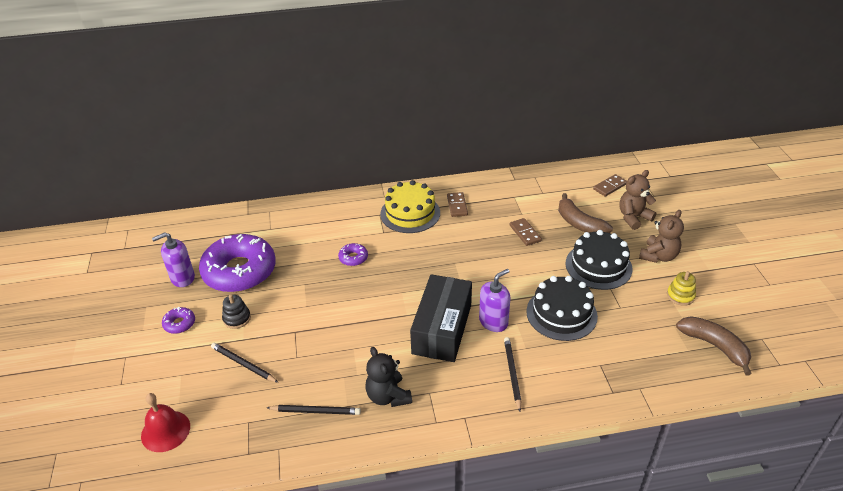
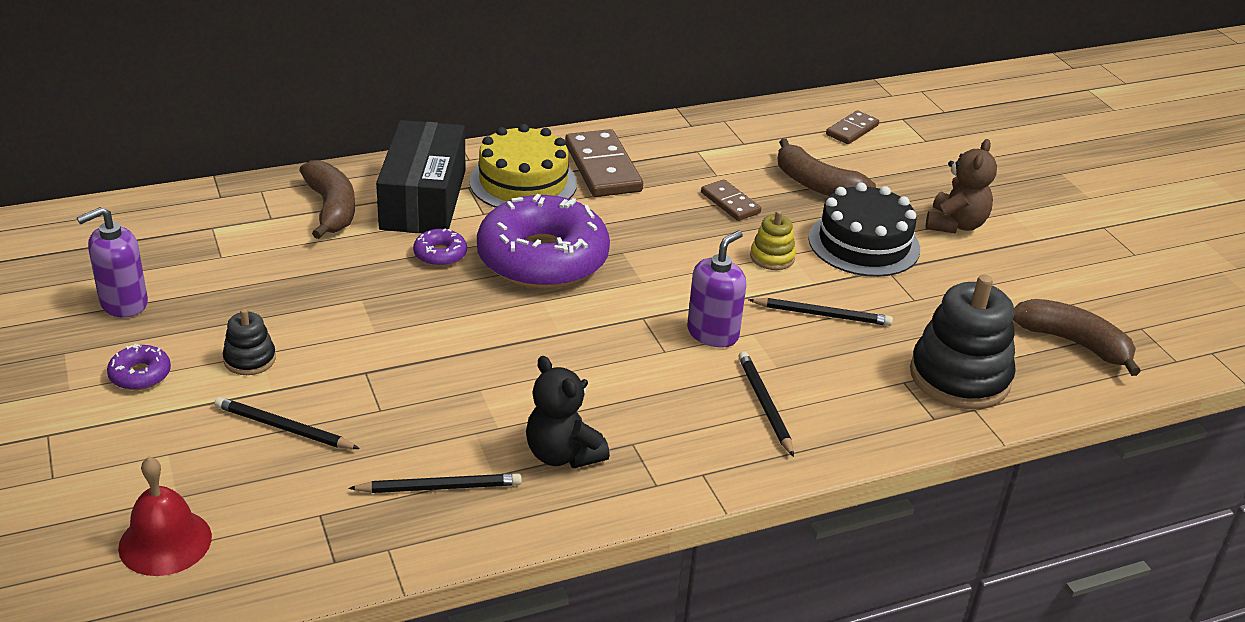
camera: 15 degrees left, 5 degrees down
purple donut [199,234,276,292] -> purple donut moved to [477,194,610,289]
black box [410,274,472,362] -> black box moved to [376,120,465,233]
brown domino [447,192,468,217] -> brown domino [565,129,643,197], size x1.75
black cake [526,276,598,341] -> black pencil [748,298,893,326]
brown teddy bear [619,170,657,230] -> none
yellow stacking toy [667,271,696,306] -> yellow stacking toy moved to [750,210,796,270]
none -> brown banana [299,160,355,239]
none -> black stacking toy [910,275,1016,410]

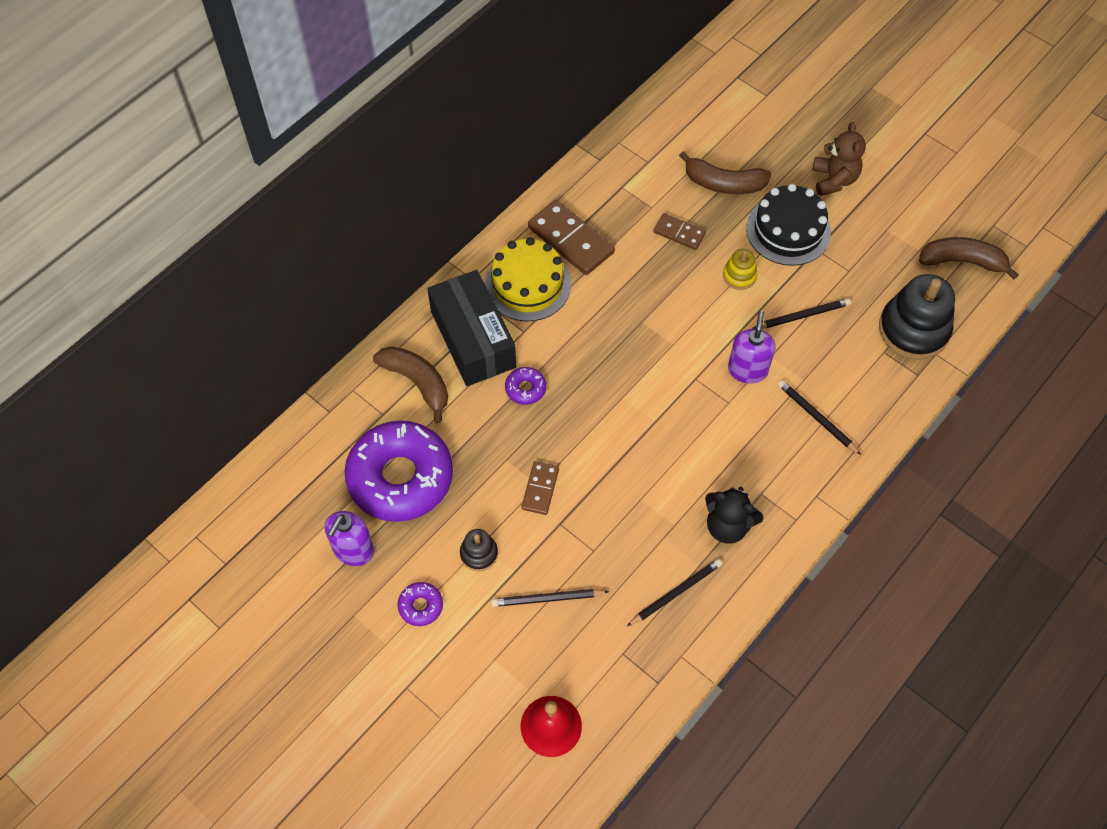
camera: 25 degrees left, 25 degrees up
purple donut [477,194,610,289] -> purple donut moved to [345,421,453,522]
brown domino [826,110,879,144] -> brown domino moved to [521,461,559,515]

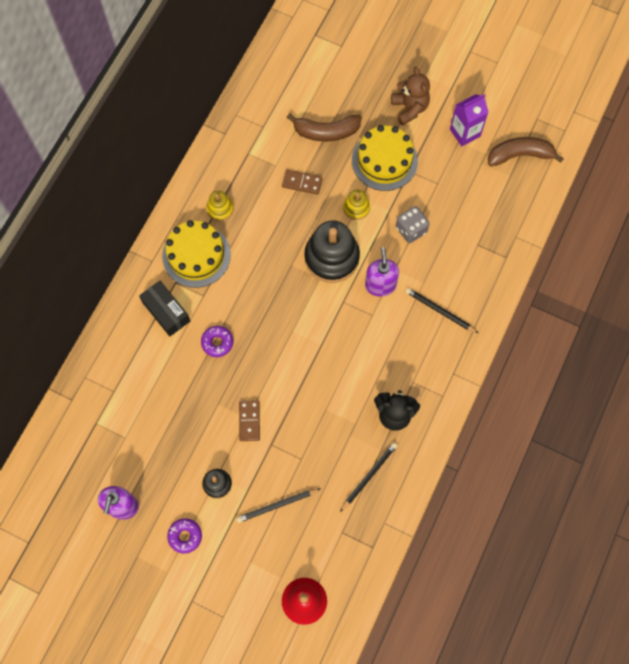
camera: 15 degrees left, 10 degrees up
purple donut [345,421,453,522] -> none
brown banana [373,346,448,423] -> none
black box [427,270,516,386] -> black box [139,281,190,336], size x0.61
brown domino [528,200,615,275] -> yellow stacking toy [206,191,233,221]
black cake [746,184,831,266] -> yellow cake [352,125,418,191]
black pencil [752,298,851,329] -> grey dice [396,206,430,243]
black stacking toy [879,274,955,360] -> black stacking toy moved to [304,220,360,283]
none -> purple carton [450,94,489,146]

